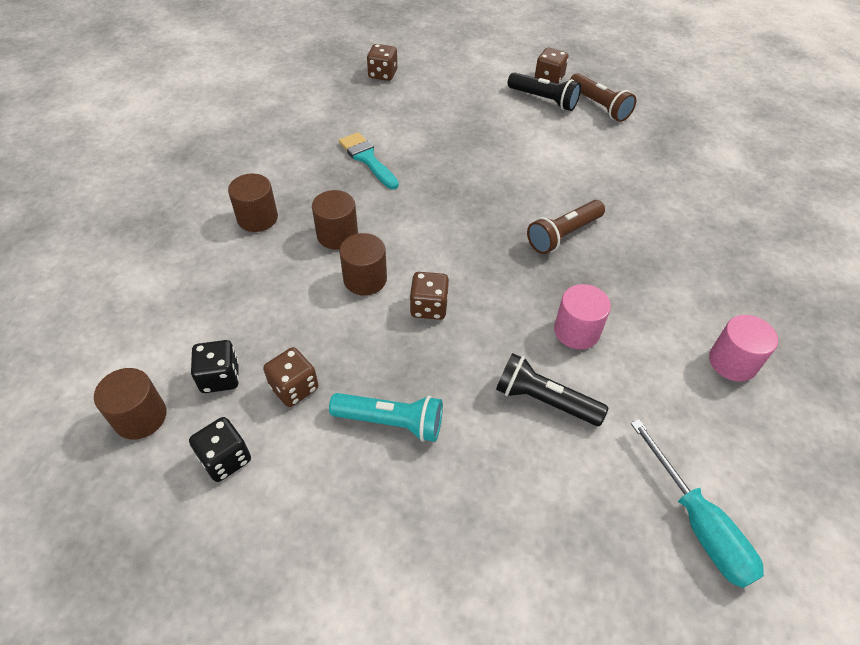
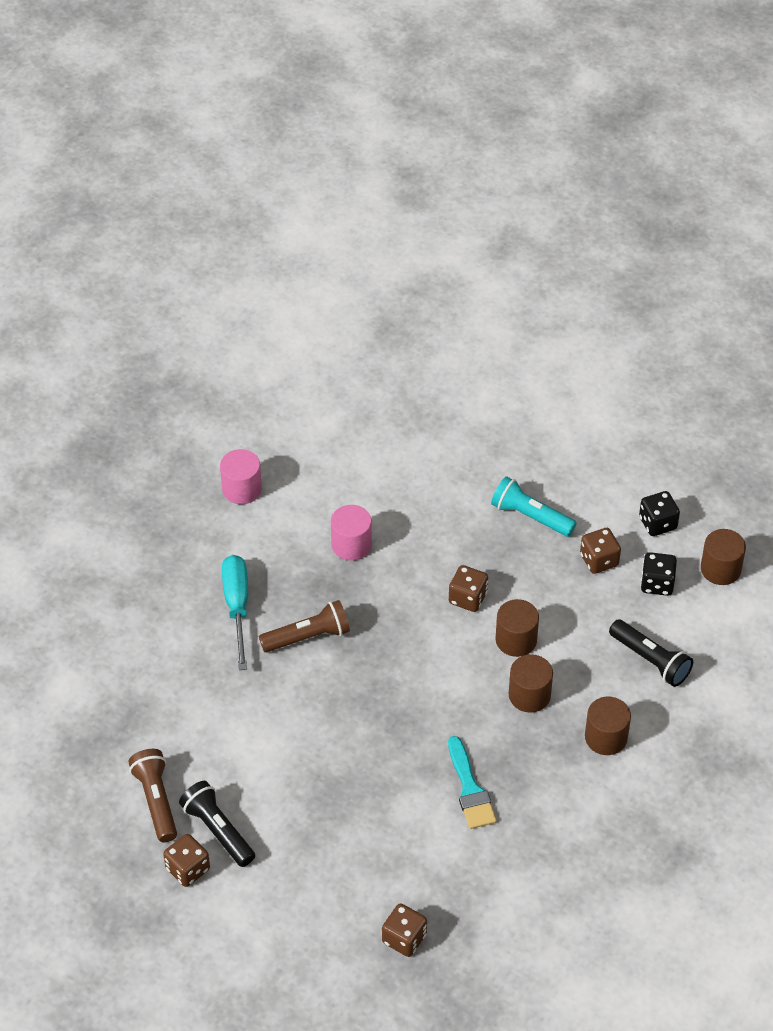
camera: 160 degrees left, 0 degrees up
black flashlight [496,353,608,426] -> black flashlight moved to [609,619,693,687]
turquoise screwdriver [630,419,764,588] -> turquoise screwdriver moved to [222,555,248,670]

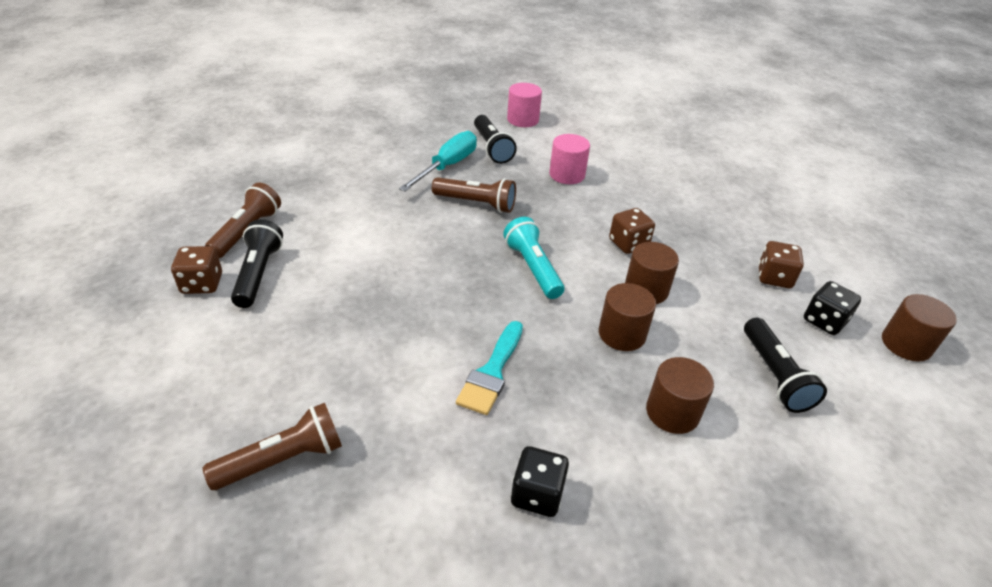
camera: 35 degrees right, 10 degrees down
brown dice [382,903,427,957] -> brown flashlight [203,403,342,490]
turquoise flashlight [491,476,577,537] -> turquoise flashlight moved to [503,217,564,299]
black dice [639,491,680,536] -> black dice moved to [511,446,569,517]
none -> black flashlight [474,115,517,164]

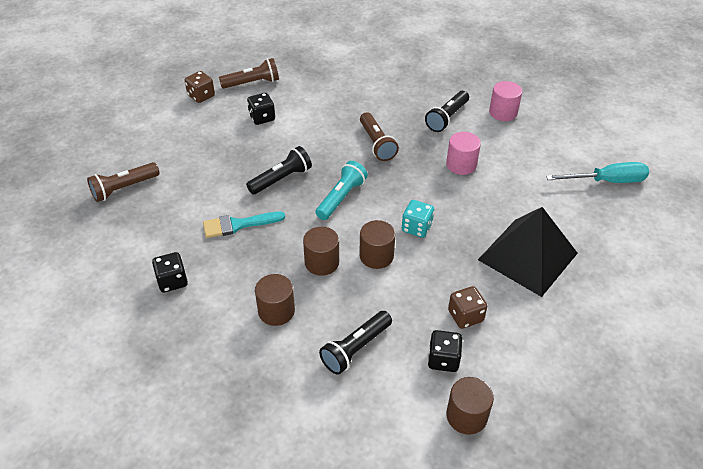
camera: 55 degrees right, 5 degrees up
brown flashlight [203,403,342,490] -> brown flashlight turned 120 degrees clockwise [87,162,160,202]
black flashlight [231,219,283,308] -> black flashlight moved to [246,146,312,195]
turquoise screwdriver [399,131,477,192] -> turquoise screwdriver moved to [546,162,649,183]
brown dice [609,208,655,254] -> turquoise dice [402,200,434,238]
none -> black dice [247,93,275,125]
none -> black pyramid [478,207,578,297]

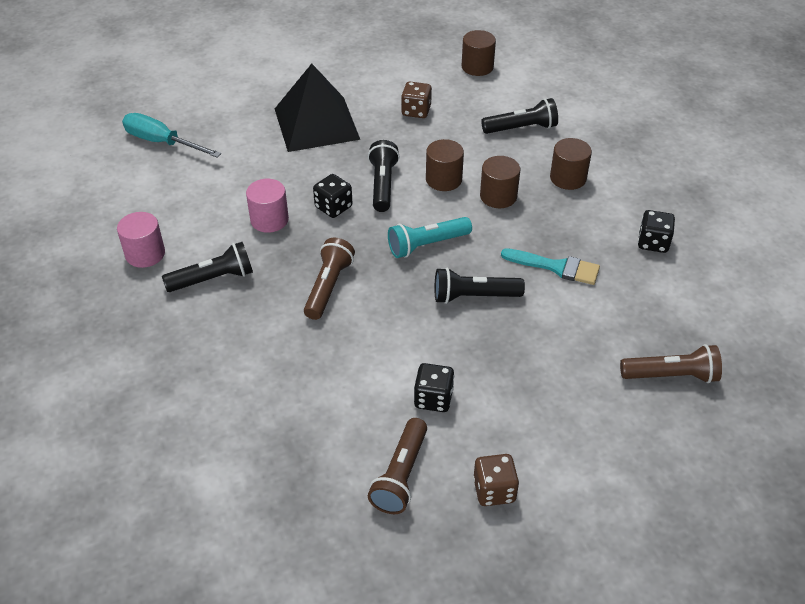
camera: 145 degrees left, 0 degrees up
brown flashlight [219,58,279,89] -> brown flashlight turned 90 degrees counterclockwise [368,418,427,514]
turquoise dice [402,200,434,238] -> black flashlight [368,140,400,212]
black dice [428,330,463,372] -> black dice moved to [313,174,352,218]

